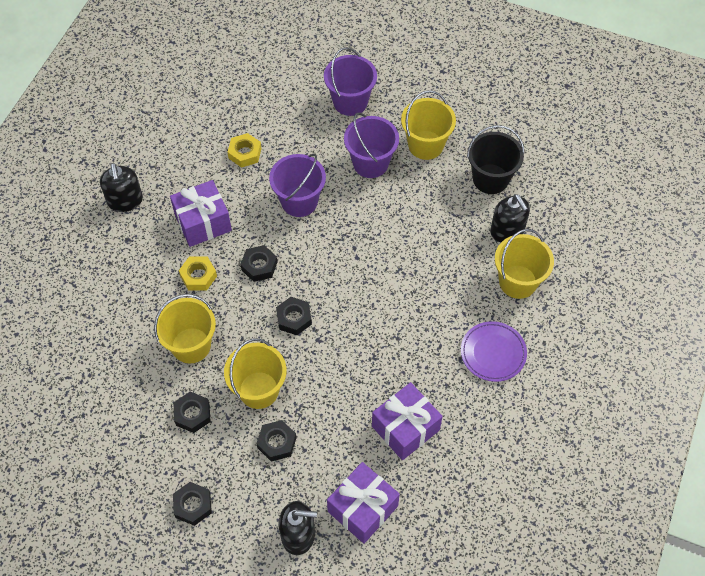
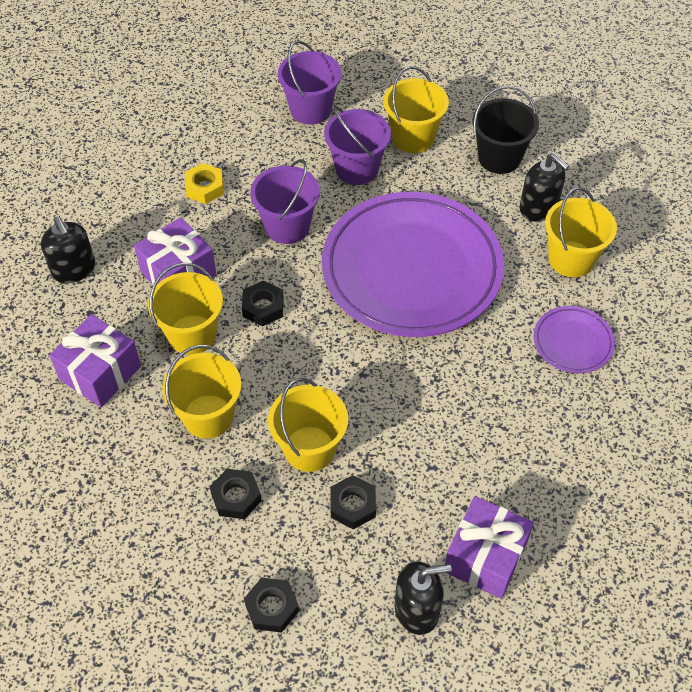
camera: 15 degrees left, 5 degrees down
yellow nut [179,257,217,291] -> yellow bucket [148,263,223,355]
black nut [276,297,312,335] -> none
purple gift [372,382,443,460] -> purple gift moved to [49,314,141,407]
none -> purple plate [322,192,504,337]

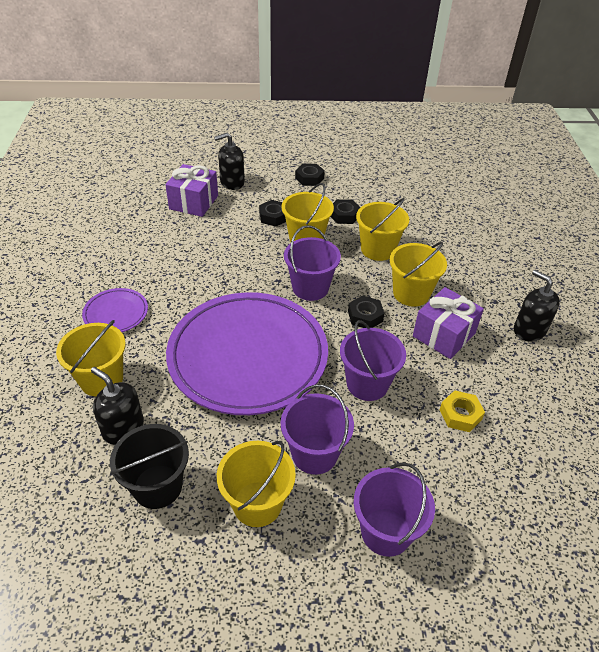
camera: 170 degrees right, 10 degrees down
purple gift [49,314,141,407] -> none
none -> purple bucket [284,225,341,301]

